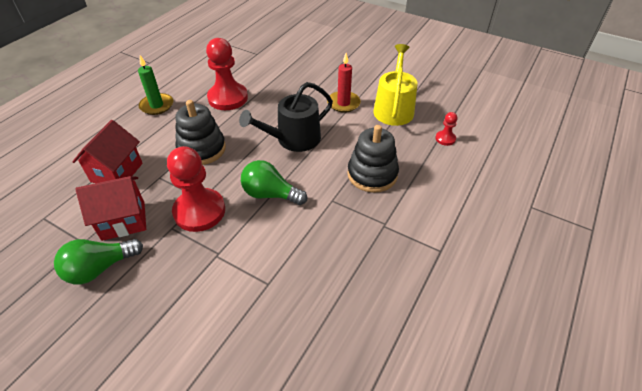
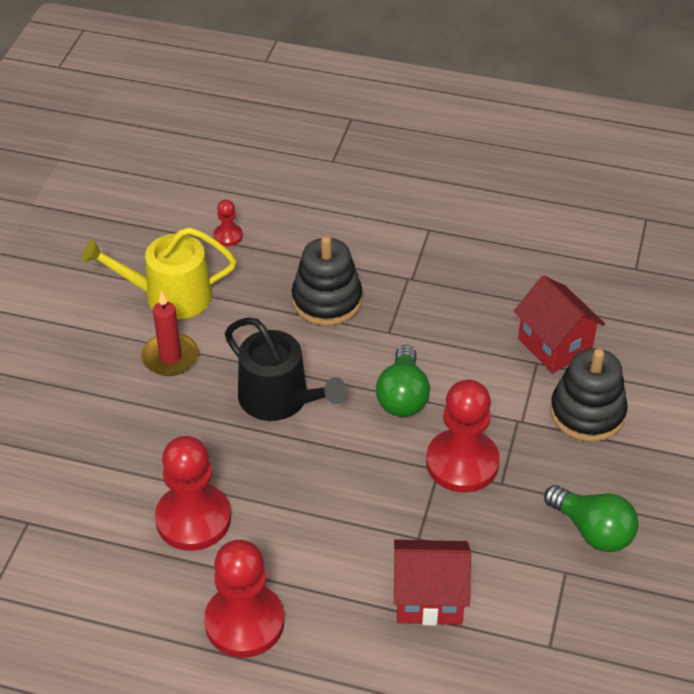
camera: 105 degrees left, 0 degrees up
red house [75,176,146,241] -> red house moved to [514,276,605,373]
green candle [138,55,173,115] -> red pawn [204,540,284,658]
black stacking toy [175,100,226,165] -> black stacking toy moved to [550,348,628,442]

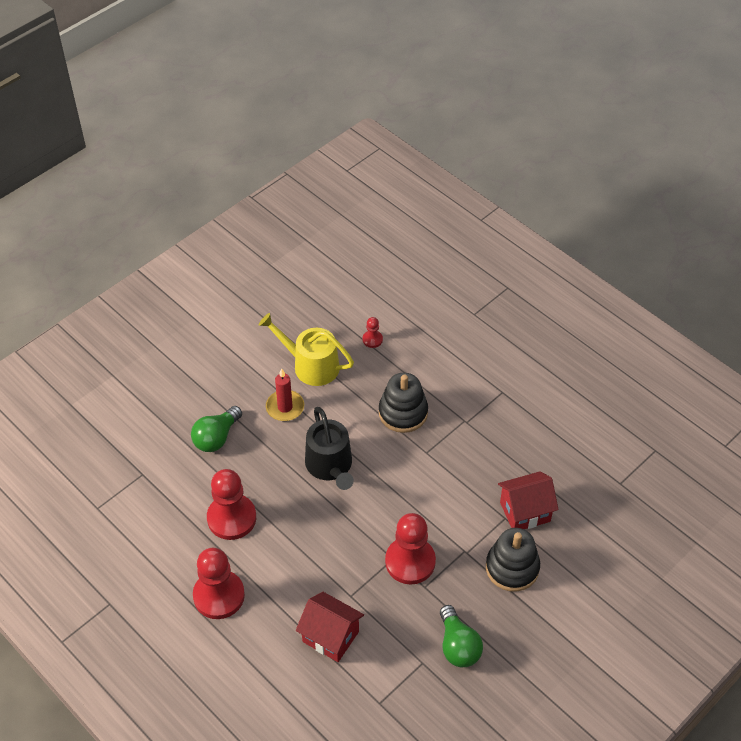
camera: 30 degrees right, 5 degrees up
green light bulb [376,345,430,417] -> green light bulb moved to [191,406,242,452]
red house [514,276,605,373] -> red house turned 75 degrees clockwise [498,471,559,529]

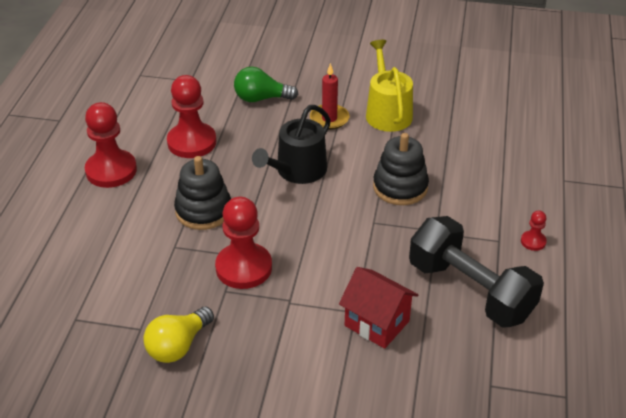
camera: 55 degrees right, 10 degrees down
red house [296,592,364,662] -> none
red pawn [363,317,383,348] -> red pawn moved to [521,210,547,251]
green light bulb [440,605,483,667] -> yellow light bulb [143,307,214,363]
black stacking toy [486,528,540,592] -> black stacking toy moved to [174,156,231,230]
none -> black dumbbell [409,216,544,328]

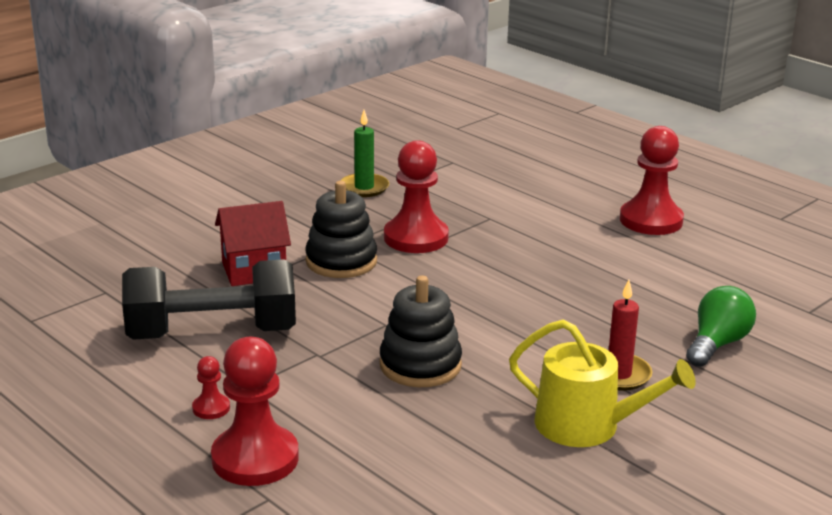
camera: 125 degrees right, 15 degrees down
yellow light bulb [143,307,214,363] -> green candle [340,110,389,197]
red pawn [167,75,216,158] -> red pawn moved to [211,337,299,486]
black stacking toy [174,156,231,230] -> black stacking toy moved to [305,181,377,278]
black watering can [252,105,331,184] -> none

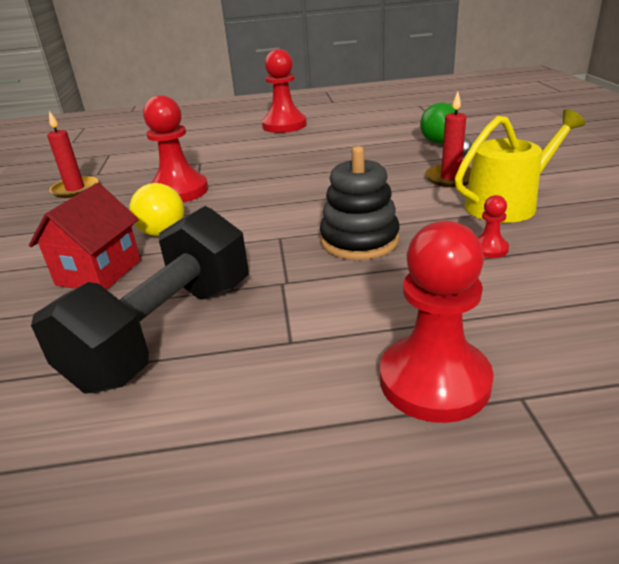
camera: 50 degrees left, 5 degrees up
red pawn [192,356,230,419] -> red pawn moved to [477,195,509,258]
black stacking toy [305,181,377,278] -> yellow light bulb [129,183,184,236]
green candle [340,110,389,197] -> red candle [47,111,98,198]

